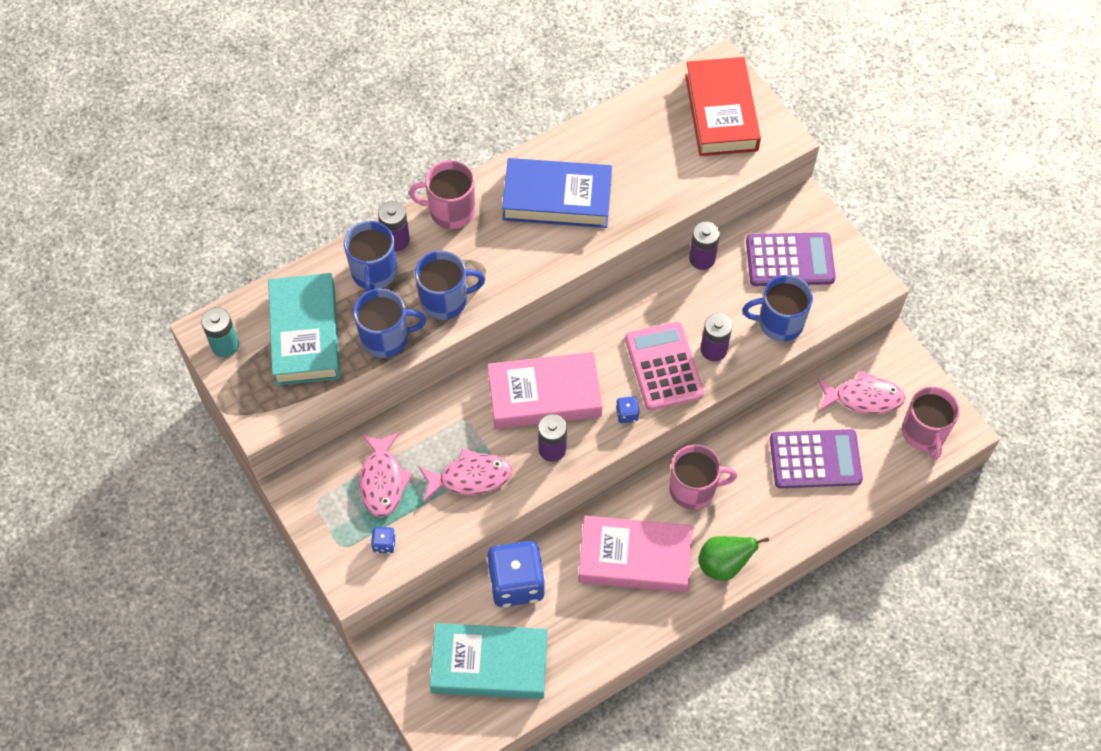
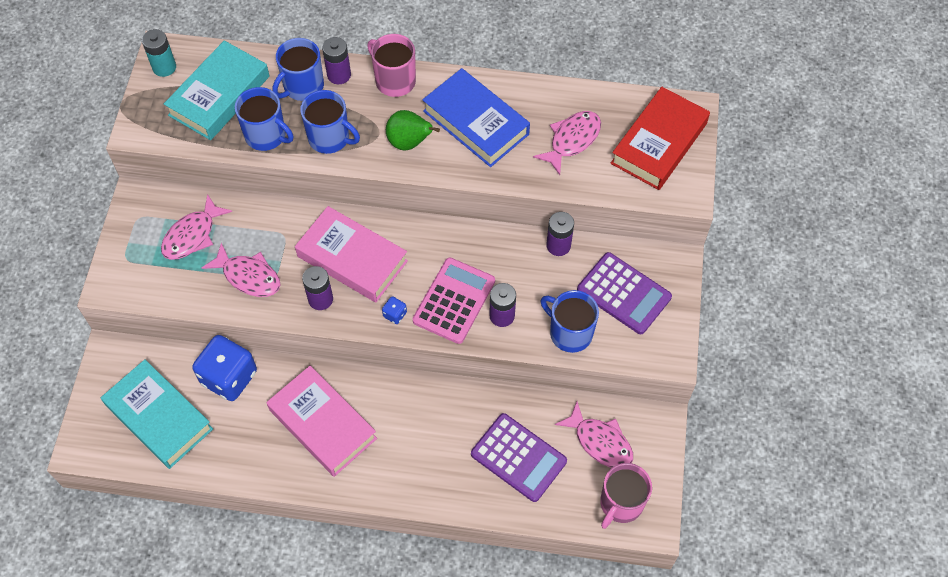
camera: 40 degrees right, 0 degrees up
blue dice [371,527,396,554] -> none
pink mug [669,445,737,510] -> none
green pear [699,536,769,581] -> green pear moved to [386,110,440,150]
none -> pink fish [533,111,601,175]

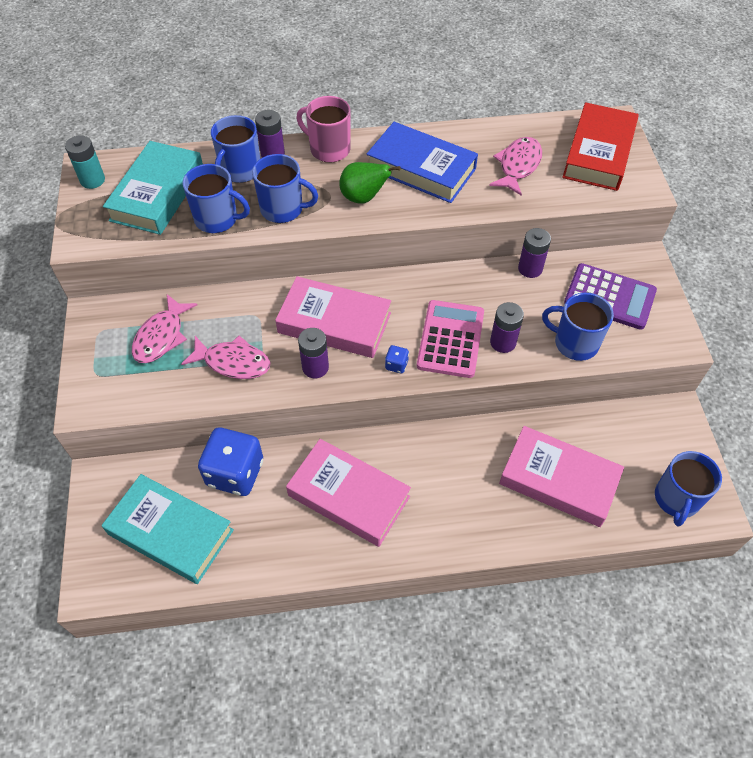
camera: 15 degrees left, 5 degrees down
purple calculator [471,413,567,502] -> pink book [499,426,624,527]
pink fish [555,401,633,468] -> none
pink mug [600,463,652,529] -> blue mug [655,451,722,527]

